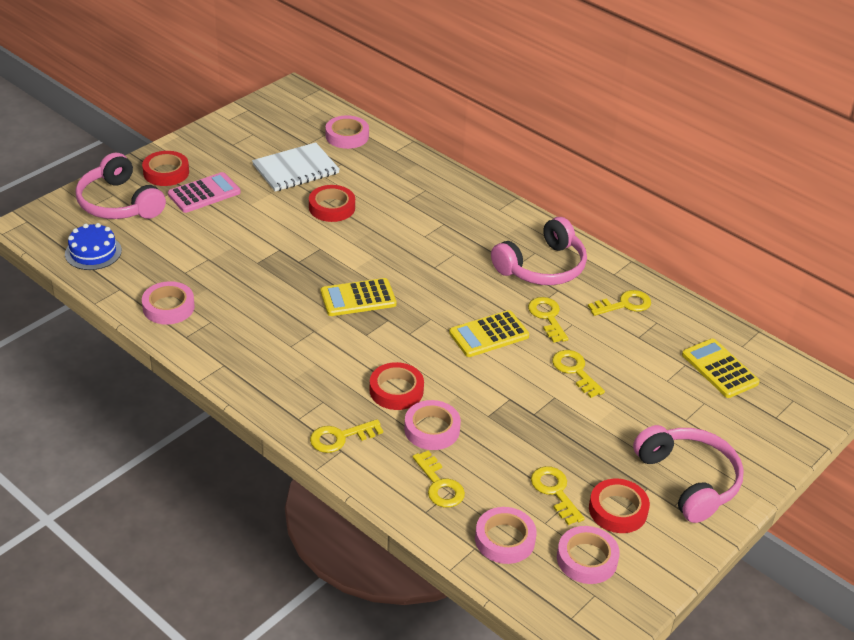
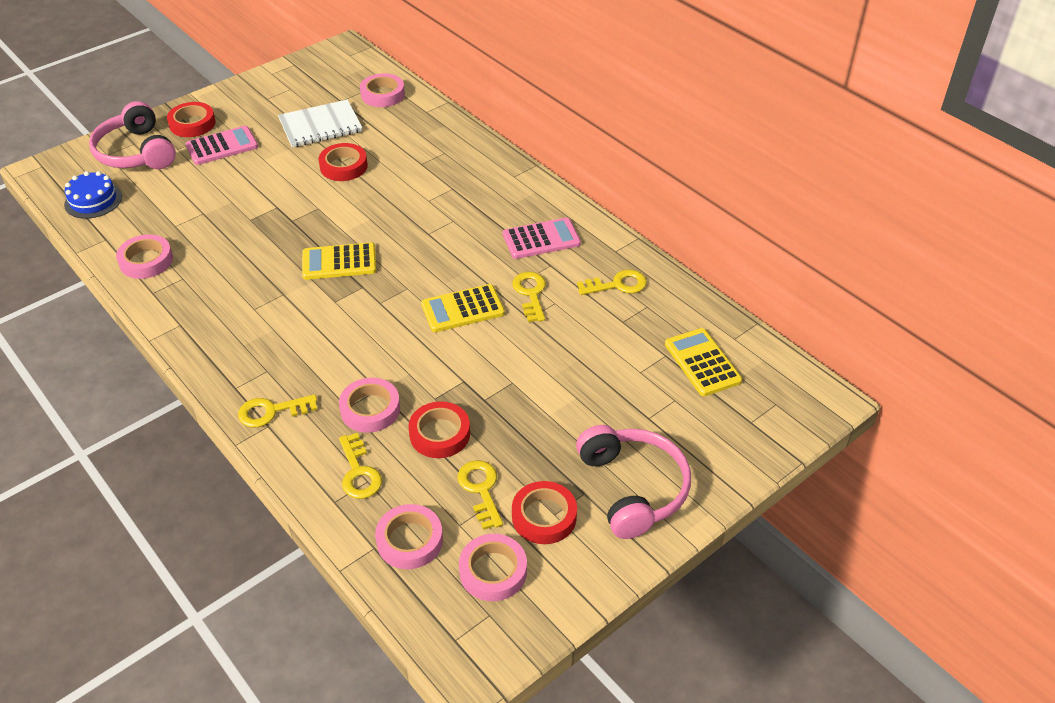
camera: 10 degrees right, 5 degrees up
red tape [370,362,424,410] -> red tape moved to [408,401,470,458]
pink headphones [491,217,587,285] -> pink calculator [503,218,581,259]
yellow key [552,350,605,398] -> none

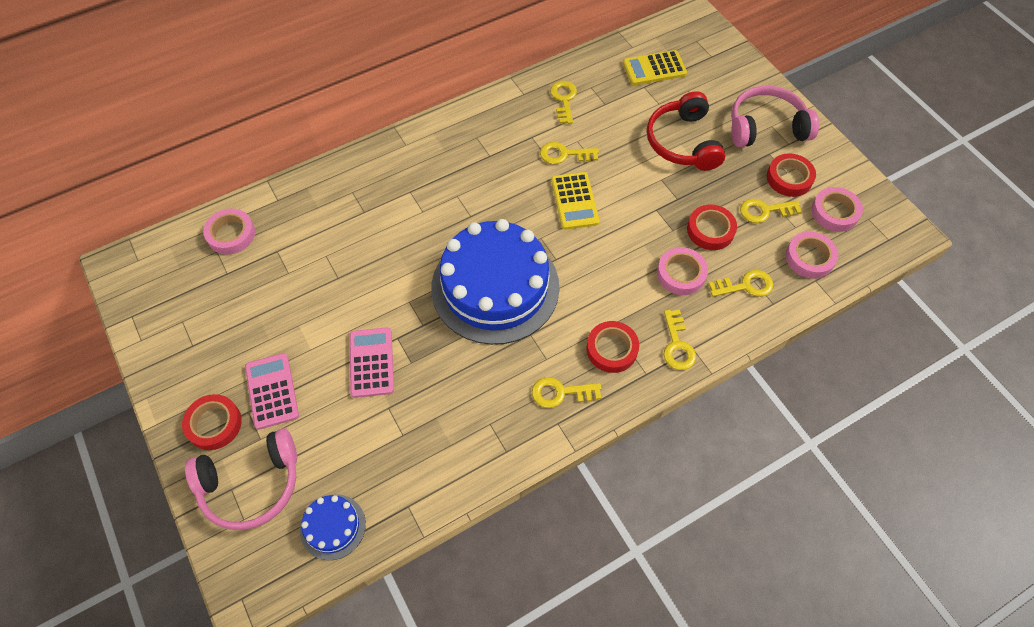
camera: 80 degrees left, 15 degrees up
pink tape [116,234,173,279] -> none
white notebook [278,99,362,148] -> none
yellow calculator [302,242,377,280] -> blue cake [431,219,560,345]
red tape [318,143,368,181] -> red tape moved to [586,321,639,373]
pink calculator [503,218,581,259] -> pink calculator moved to [349,327,394,398]
none -> yellow key [532,377,601,408]
none -> red headphones [647,91,725,171]

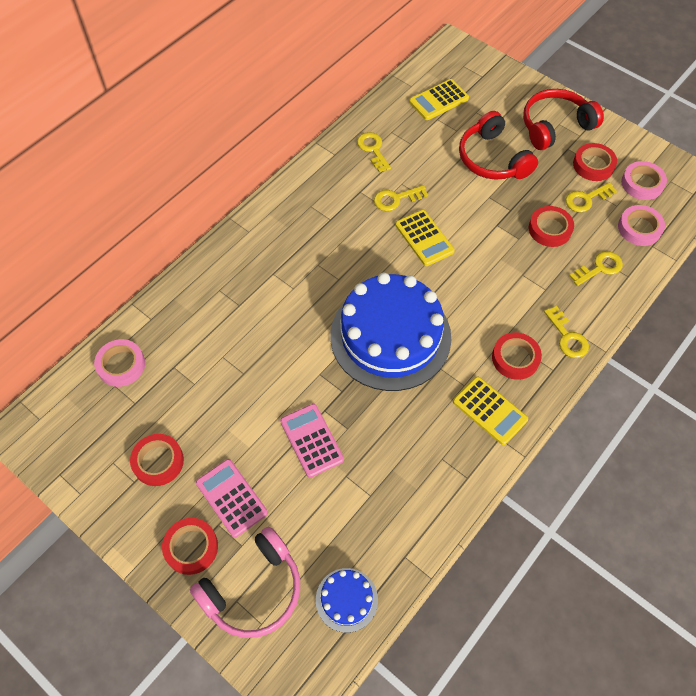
camera: 20 degrees left, 0 degrees up
yellow key [532,377,601,408] -> yellow calculator [453,376,528,445]
pink tape [657,247,708,295] -> none
pink headphones [731,86,819,147] -> red headphones [523,89,604,150]
none -> red tape [130,434,184,486]

